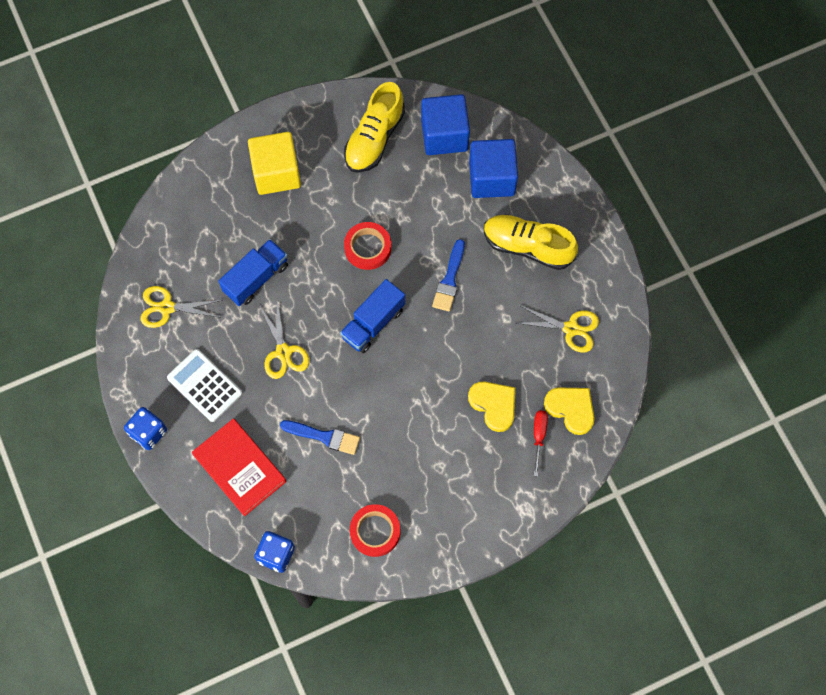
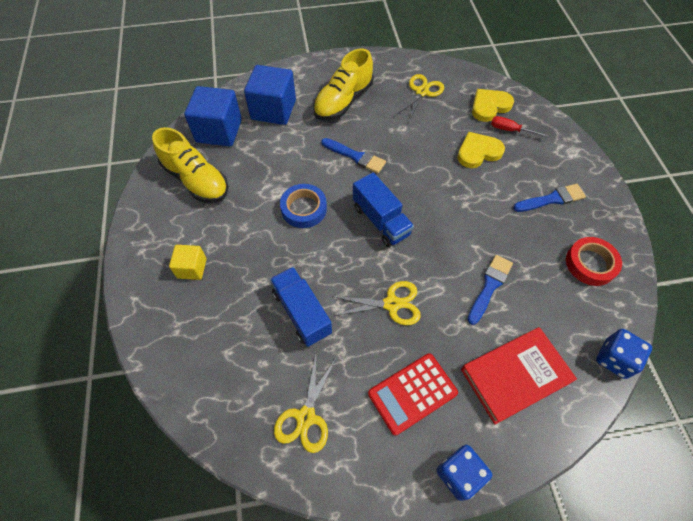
camera: 75 degrees left, 10 degrees down
white calculator [167,349,242,422] -> red calculator [368,353,458,436]
yellow cube [248,132,301,195] -> yellow cube [169,245,207,280], size x0.55
red tape [344,222,391,270] -> blue tape [280,184,327,228]
none -> blue brush [513,184,586,212]

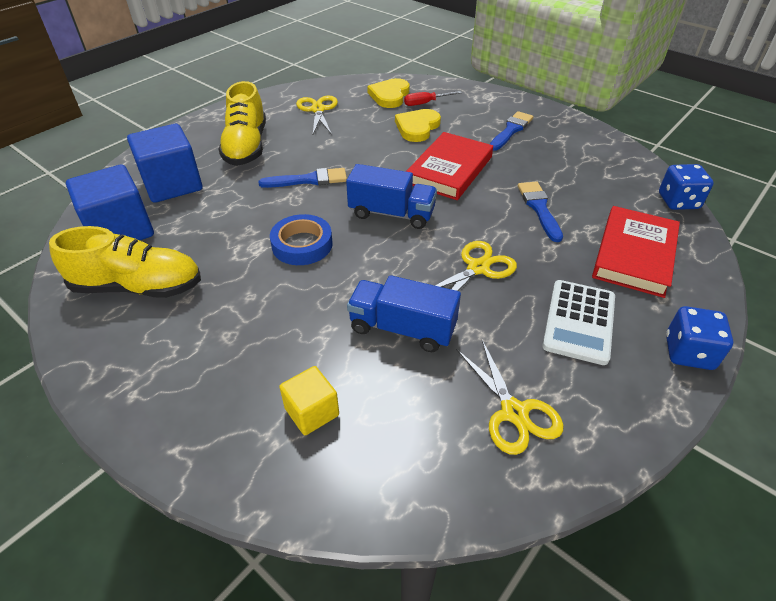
camera: 40 degrees left, 15 degrees down
yellow cube [169,245,207,280] -> yellow cube moved to [279,366,339,435]
red calculator [368,353,458,436] -> white calculator [542,280,615,365]
red tape [566,237,622,286] -> none
none -> red book [406,132,493,200]

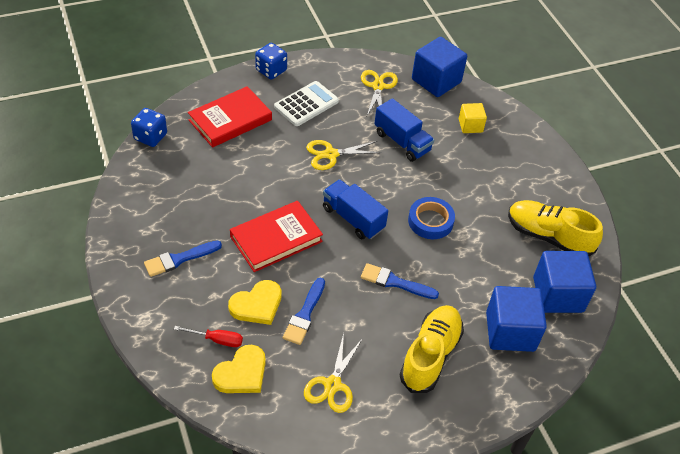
camera: 155 degrees left, 5 degrees up
blue brush [518,182,563,242] -> blue brush moved to [283,278,325,345]
none -> blue cube [412,37,467,97]

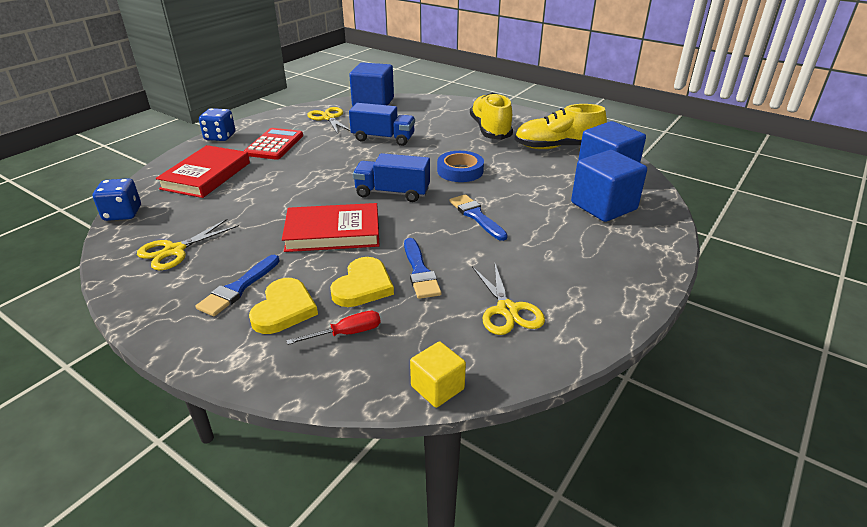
camera: 30 degrees left, 15 degrees down
yellow heart [212,345,266,393] -> yellow heart moved to [249,278,318,334]
red book [230,201,323,272] -> red book turned 60 degrees clockwise [282,203,380,252]
white calculator [274,81,339,126] -> red calculator [244,128,303,160]
yellow scissors [306,140,382,170] -> yellow scissors moved to [137,219,239,270]
blue brush [361,263,439,299] -> blue brush turned 75 degrees clockwise [450,194,508,241]
yellow shoe [399,305,464,393] -> yellow shoe moved to [470,93,513,140]
yellow cube [459,103,487,133] -> yellow cube moved to [410,341,466,408]

